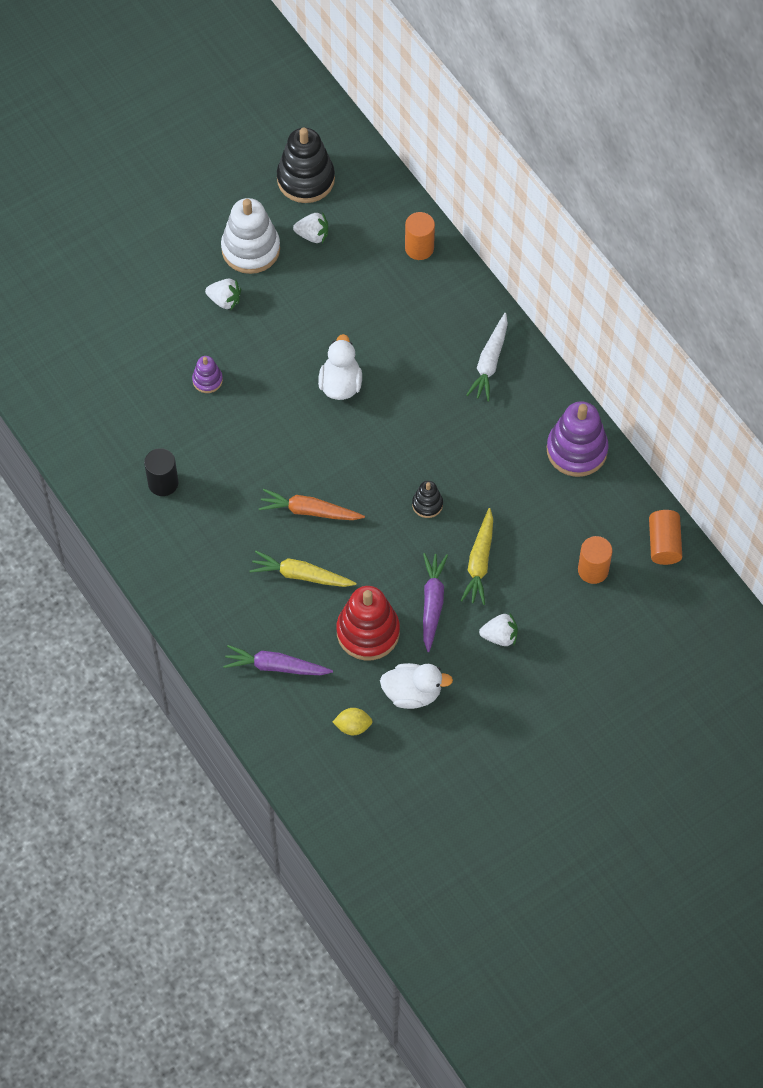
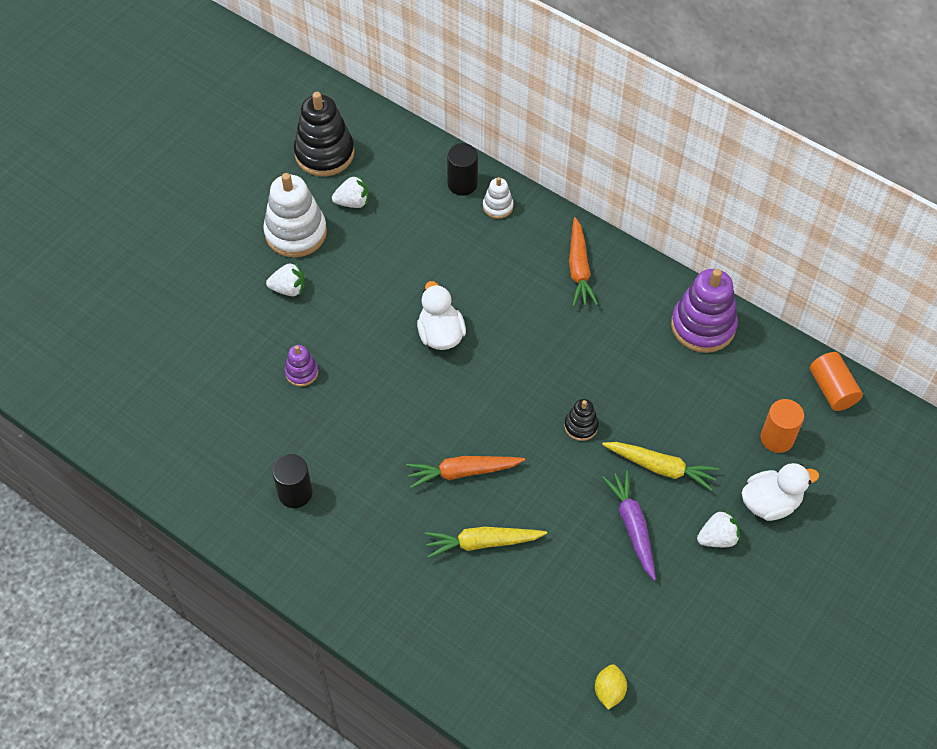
camera: 20 degrees left, 5 degrees down
purple carrot [223,645,333,675] -> none
yellow lemon [333,708,373,735] -> yellow lemon turned 60 degrees counterclockwise [595,664,627,710]
red stacking toy [336,586,400,660] -> none
white duck [380,663,453,709] -> white duck moved to [742,463,819,521]
orange cylinder [405,212,435,260] -> black cylinder [447,143,478,196]
yellow carrot [460,508,493,605] -> yellow carrot turned 60 degrees counterclockwise [602,442,719,491]
white carrot [466,313,508,401] -> orange carrot [569,217,598,306]
none -> white stacking toy [483,177,514,219]

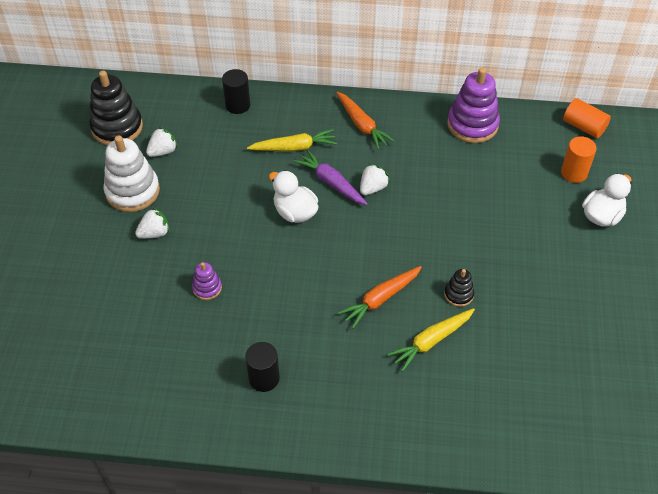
camera: 30 degrees left, 5 degrees down
white stacking toy [483,177,514,219] -> none
black stacking toy [564,399,599,441] -> black stacking toy moved to [444,269,474,307]
yellow lemon [595,664,627,710] -> none
yellow carrot [602,442,719,491] -> yellow carrot moved to [247,129,337,151]
purple carrot [602,470,656,581] -> purple carrot moved to [294,150,368,205]
white strawberry [697,509,740,547] -> white strawberry moved to [360,164,390,195]

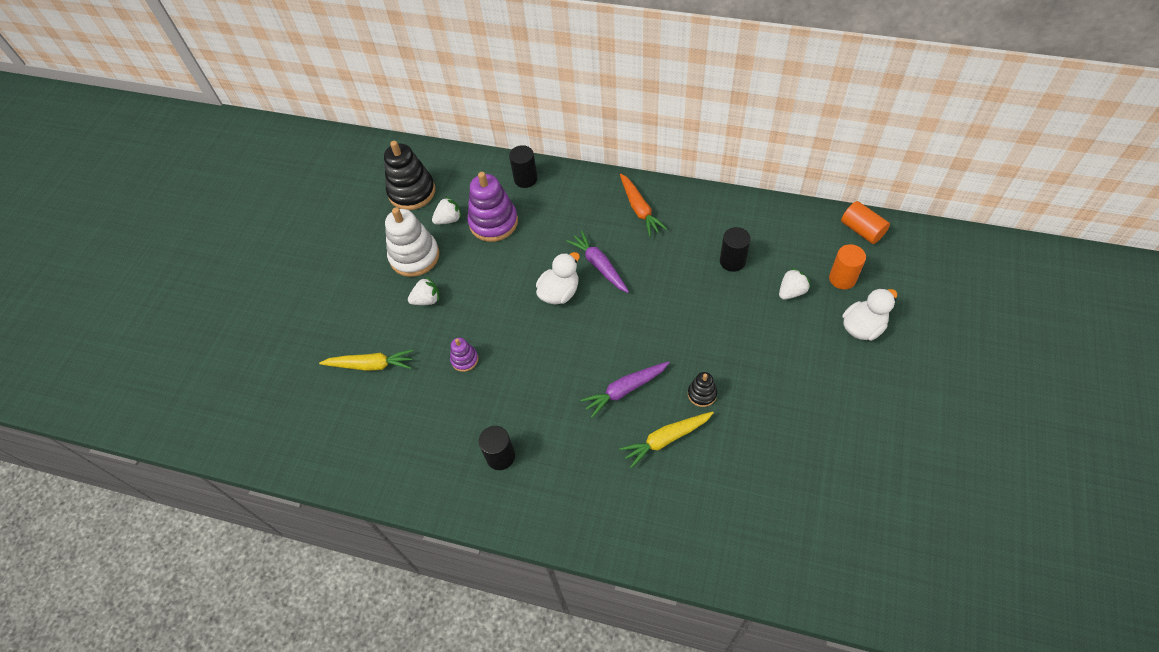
camera: 15 degrees right, 5 degrees up
yellow carrot [247,129,337,151] -> yellow carrot moved to [319,350,413,371]
white duck [269,170,319,223] -> white duck turned 75 degrees clockwise [536,252,580,304]
orange carrot [338,266,422,329] -> purple carrot [580,361,670,418]
white strawberry [360,164,390,195] -> white strawberry moved to [779,268,810,300]
purple stacking toy [447,68,500,143] -> purple stacking toy moved to [467,172,518,242]
none -> black cylinder [720,227,751,272]

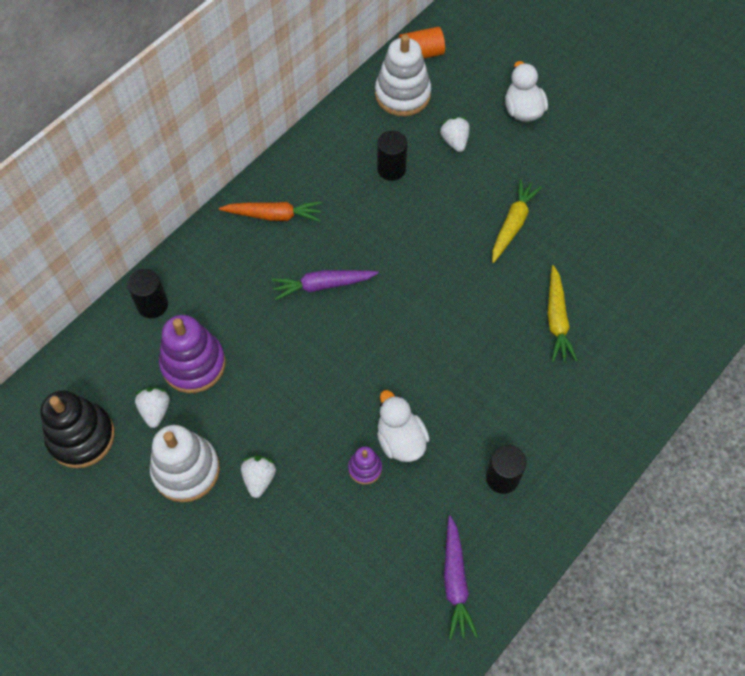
camera: 70 degrees left, 5 degrees up
yellow carrot [319,350,413,371] -> yellow carrot moved to [492,179,542,263]
white duck [536,252,580,304] -> white duck moved to [377,390,430,462]
purple carrot [580,361,670,418] -> purple carrot moved to [444,516,478,640]
black stacking toy [688,372,717,407] -> none
orange cylinder [829,244,866,289] -> none
none -> white stacking toy [375,35,431,116]

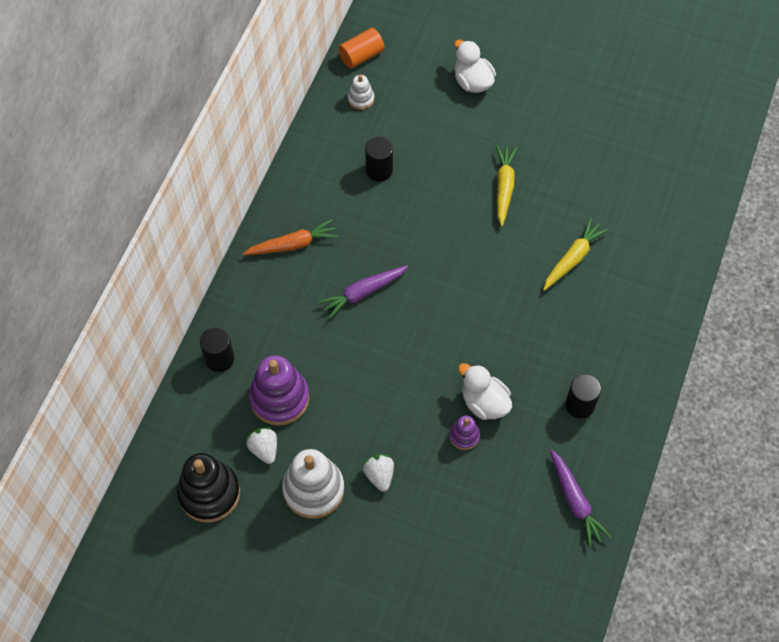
camera: 20 degrees left, 0 degrees up
white stacking toy [375,35,431,116] -> white stacking toy [348,74,374,110], size x0.50
white strawberry [440,117,470,152] -> none
yellow carrot [547,265,578,362] -> yellow carrot turned 120 degrees counterclockwise [543,218,608,291]

